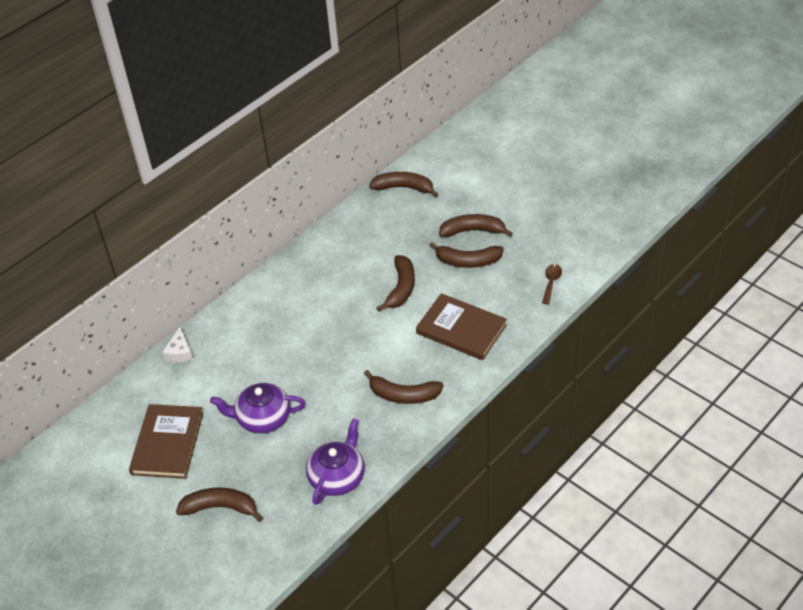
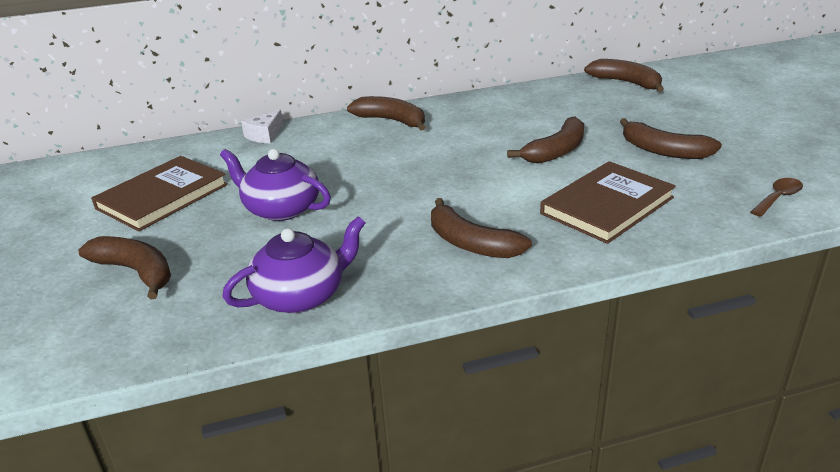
camera: 30 degrees right, 15 degrees down
brown book [416,293,507,360] -> brown book turned 75 degrees clockwise [540,161,676,244]
brown banana [439,214,513,237] -> brown banana moved to [347,96,425,131]

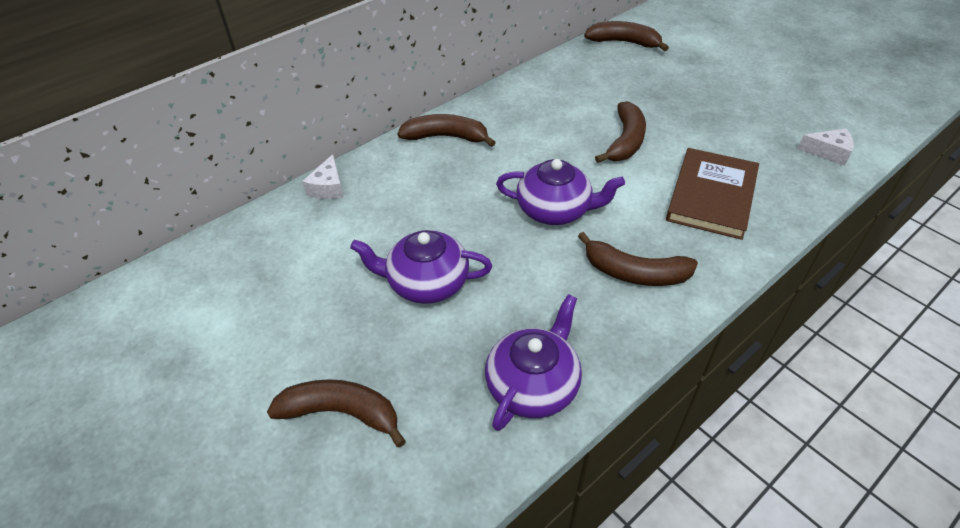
camera: 25 degrees left, 15 degrees up
brown book [91,156,228,231] -> none
brown banana [620,118,722,159] -> none
brown spoon [751,178,803,217] -> white cheese [798,129,854,166]
none -> purple teapot [496,159,625,225]

